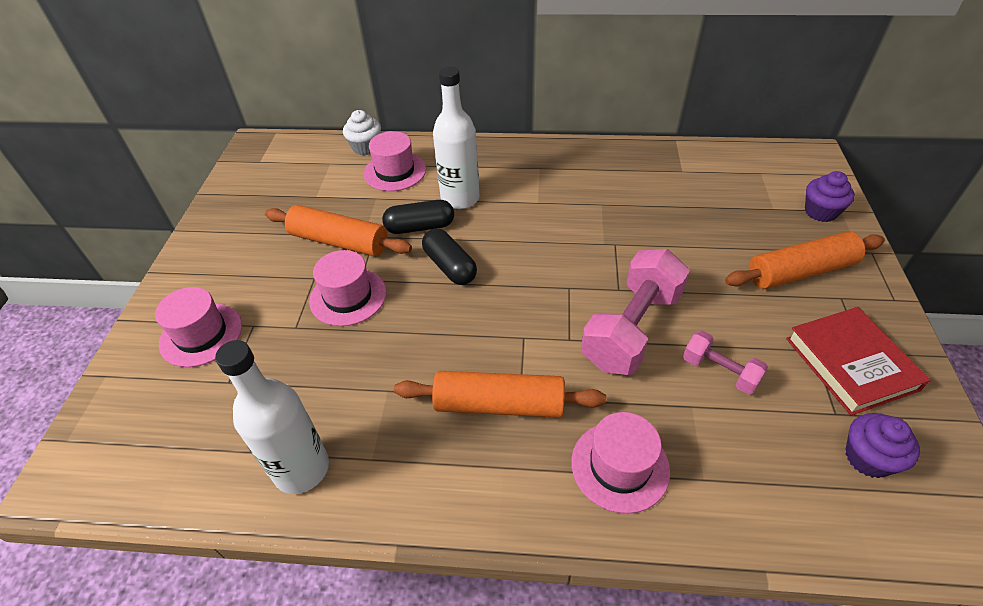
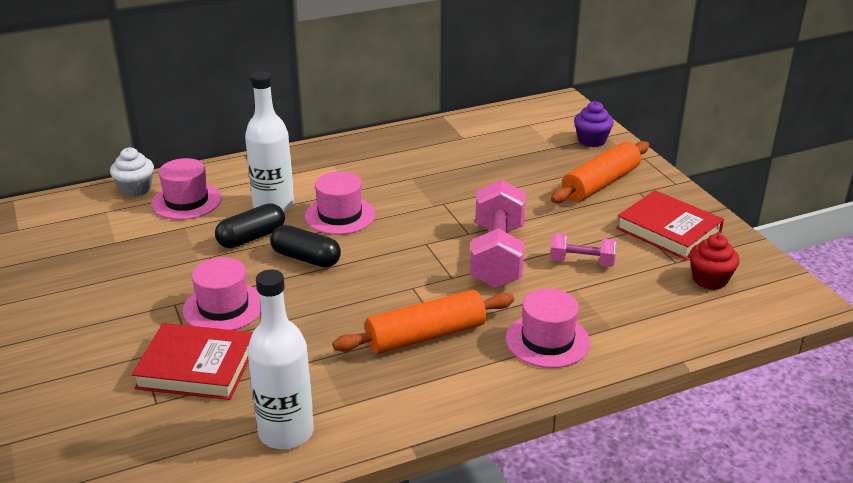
camera: 30 degrees left, 15 degrees down
pink hat [155,287,242,367] -> pink hat moved to [305,171,375,235]
orange rolling pin [265,205,412,257] -> none
purple cupcake [845,413,920,478] -> red cupcake [689,234,740,290]
none -> red book [132,323,253,400]

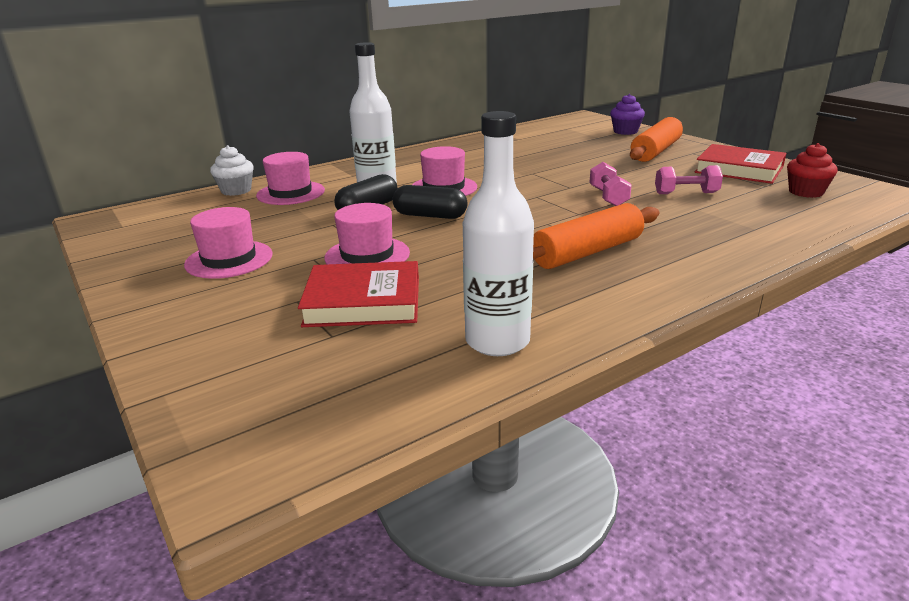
camera: 10 degrees left, 5 degrees down
pink dumbbell [470,180,526,288] -> pink dumbbell [589,162,632,206], size x0.52
pink hat [506,288,590,368] -> pink hat moved to [184,207,273,279]

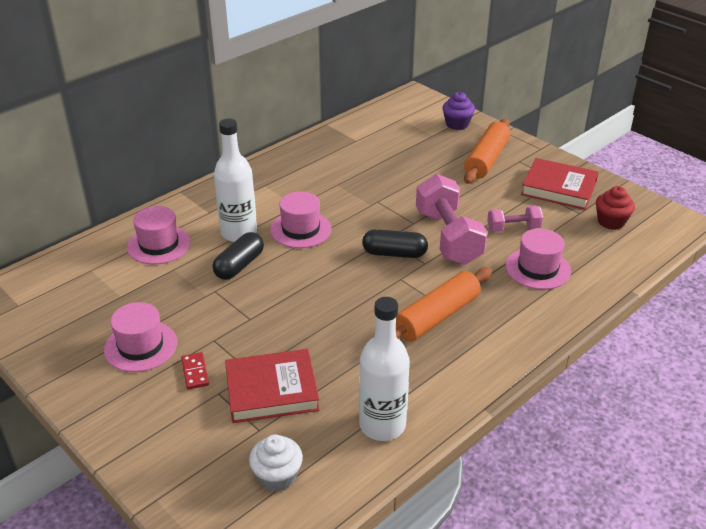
camera: 10 degrees left, 10 degrees up
white cupcake [210,145,254,196] -> white cupcake moved to [249,435,303,492]
pink hat [324,203,410,264] -> pink hat moved to [505,229,571,290]
black capsule [392,185,468,219] -> black capsule moved to [362,229,428,258]
pink dumbbell [589,162,632,206] -> pink dumbbell [416,174,487,265], size x1.91
none -> red domino [181,352,209,390]

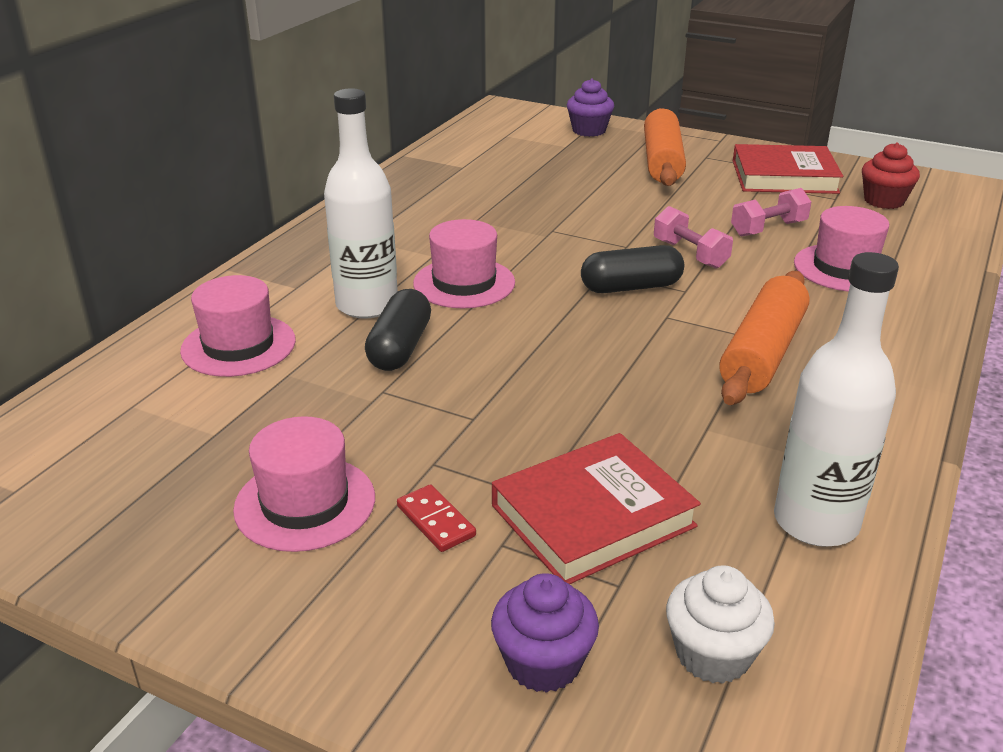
camera: 20 degrees left, 5 degrees down
pink dumbbell [416,174,487,265] -> pink dumbbell [654,206,733,269], size x0.52
none -> purple cupcake [491,573,599,693]

